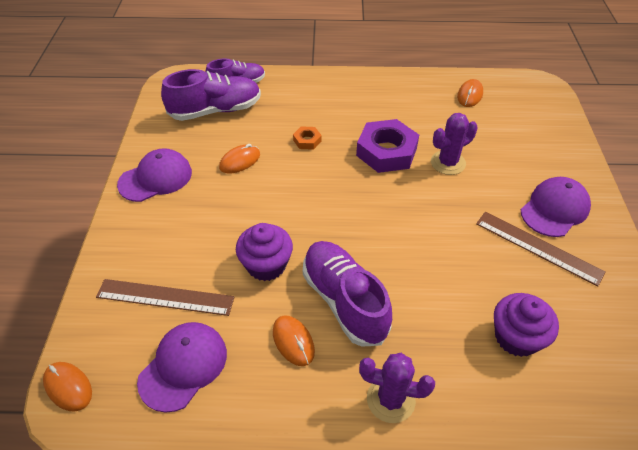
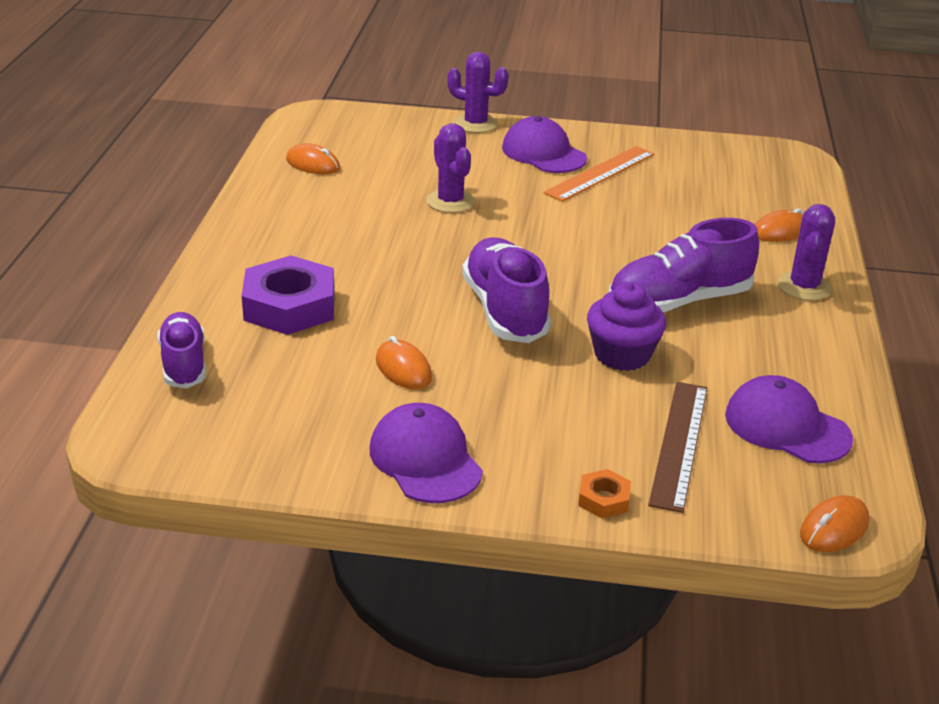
camera: 85 degrees left, 15 degrees down
purple shoe [161,69,261,121] -> purple shoe moved to [462,237,551,343]
orange mouse [273,315,315,366] -> orange mouse moved to [755,208,803,242]
orange nut [293,126,322,150] -> orange nut moved to [578,469,631,518]
purple nut [356,119,419,173] -> purple nut moved to [242,256,335,335]
brown ruler [476,212,606,286] -> orange ruler [544,146,654,202]
purple cupcake [494,293,559,357] -> none
none -> purple cactus [447,52,509,133]

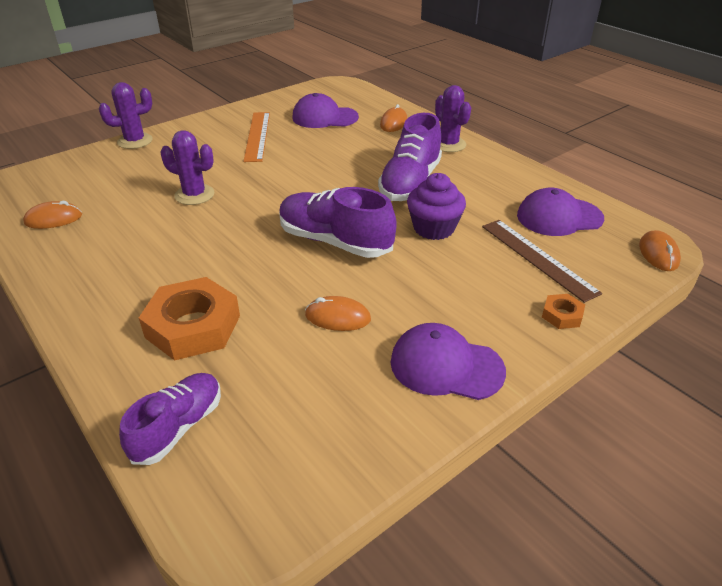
camera: 45 degrees left, 5 degrees up
purple shoe [158,312,206,389] -> purple shoe turned 90 degrees clockwise [119,373,221,465]
purple nut [242,256,335,335] -> orange nut [139,277,240,361]
purple cap [502,116,587,173] -> purple cap moved to [292,93,359,128]

